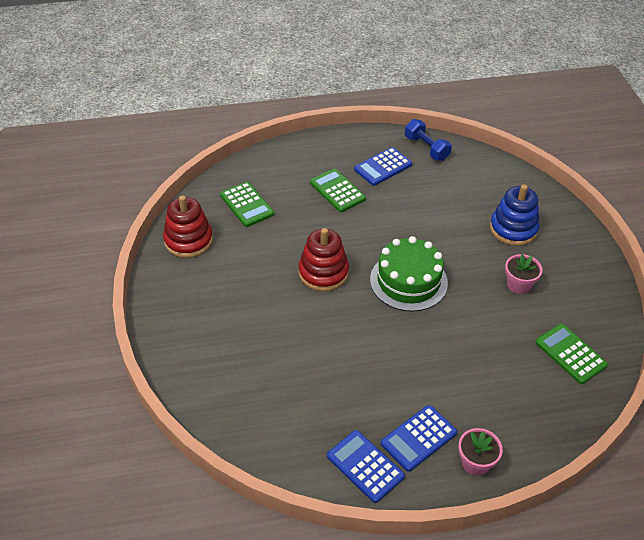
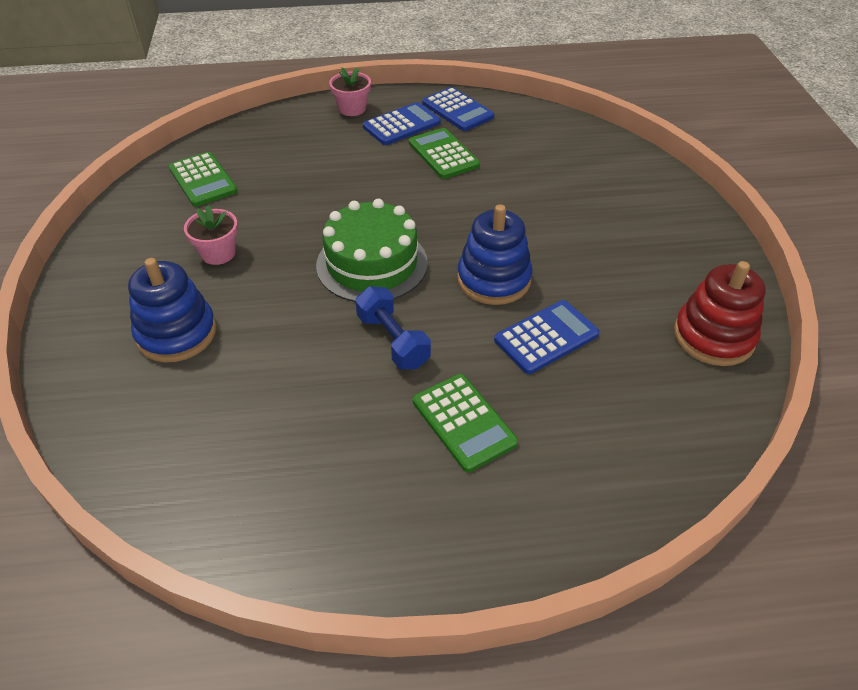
camera: 175 degrees left, 0 degrees up
green calculator [220,182,274,227] -> green calculator moved to [409,128,480,179]
red stacking toy [299,228,349,292] -> blue stacking toy [457,204,532,305]
blue calculator [354,147,412,186] -> blue calculator moved to [494,300,600,374]
blue dumbbell [405,119,452,161] -> blue dumbbell moved to [355,286,431,370]

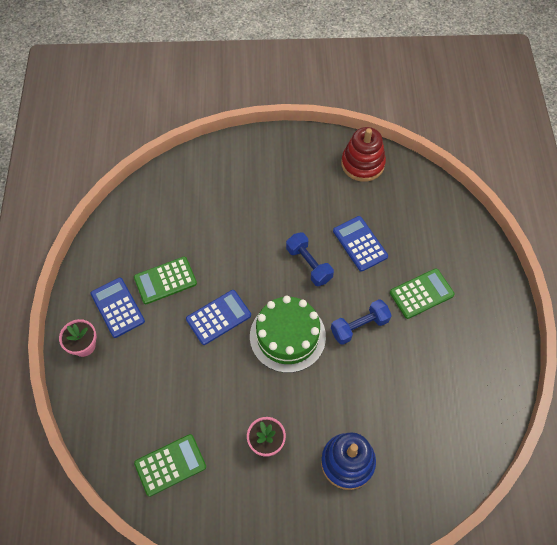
camera: 85 degrees left, 15 degrees up
blue calculator [422,87,494,131] -> blue calculator moved to [186,290,251,345]
blue stacking toy [457,204,532,305] -> blue dumbbell [286,232,334,286]

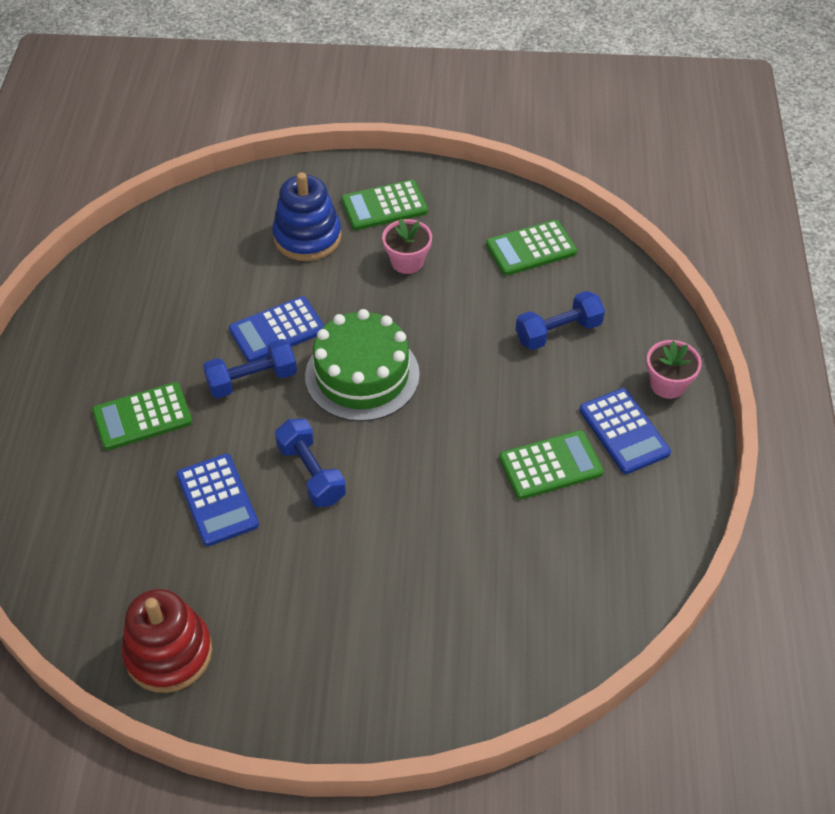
camera: 175 degrees left, 10 degrees down
blue calculator [186,290,251,345] -> blue calculator moved to [229,296,324,362]
none -> green calculator [341,180,428,230]
none -> blue dumbbell [516,291,605,350]

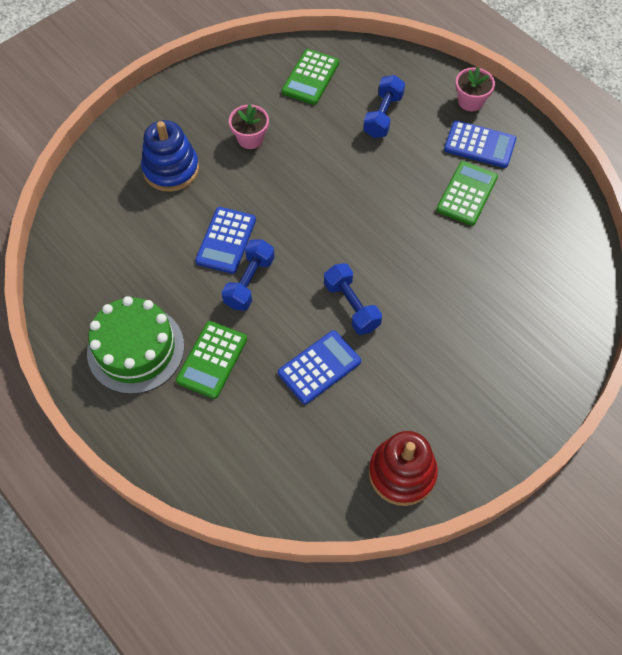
camera: 45 degrees left, 10 degrees up
blue calculator [176,454,259,546] -> blue calculator turned 60 degrees counterclockwise [278,330,361,404]
blue dumbbell [275,419,346,507] -> blue dumbbell turned 45 degrees clockwise [324,263,382,335]
green cake [305,309,420,422] -> green cake moved to [87,296,184,394]
green calculator [341,180,428,230] -> none

